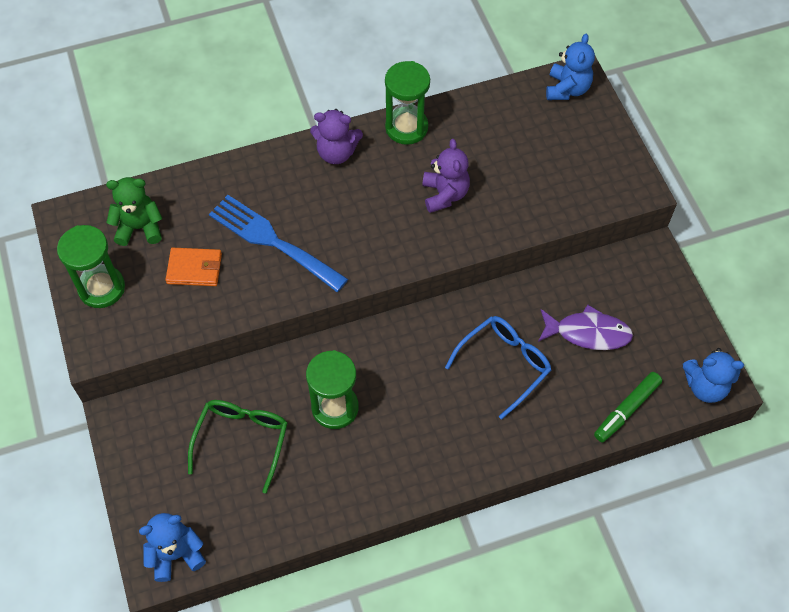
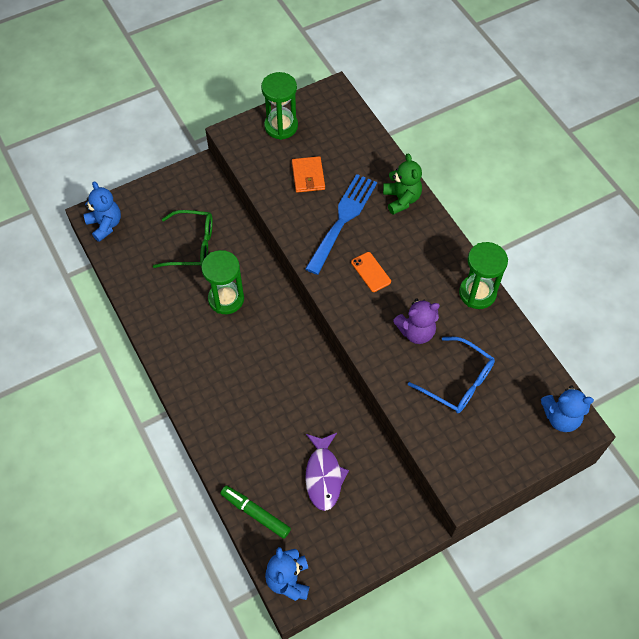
camera: 80 degrees right, 0 degrees up
green teddy bear [106,177,163,246] -> green teddy bear moved to [383,153,422,215]
purple teddy bear [310,109,363,164] -> none
blue glasses [445,316,551,419] -> blue glasses moved to [408,337,495,413]
none -> orange phone [351,252,391,292]

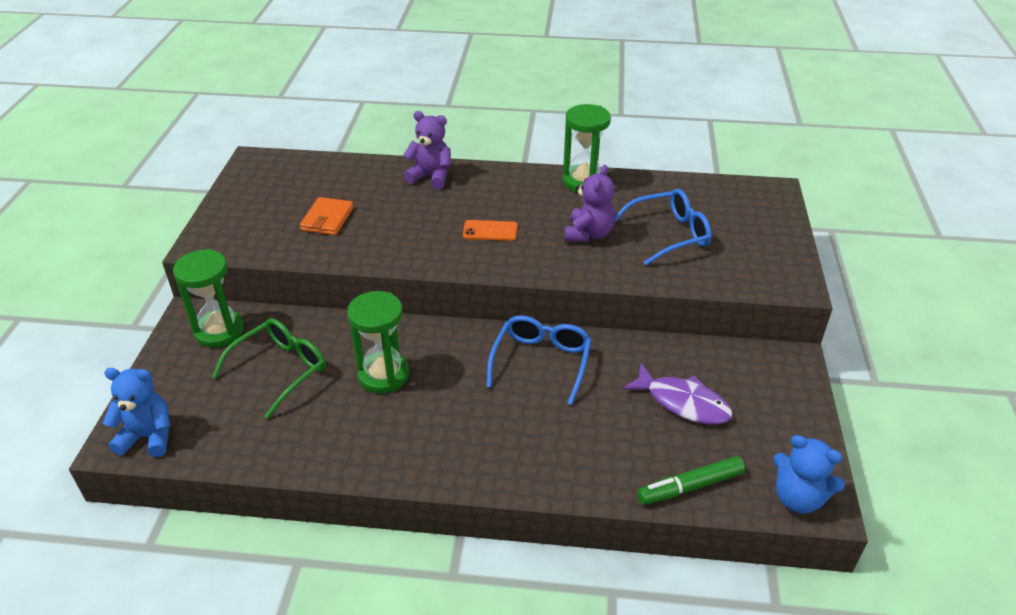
camera: 55 degrees left, 20 degrees down
green hourglass [261,72,298,140] -> green hourglass moved to [173,249,244,348]
orange wallet [292,156,325,193] -> orange wallet turned 75 degrees clockwise [300,197,354,235]
blue fork [305,174,377,275] -> none
green teddy bear [383,153,422,215] -> purple teddy bear [403,111,451,189]
blue teddy bear [541,385,594,432] -> none
none -> blue glasses [486,315,591,405]

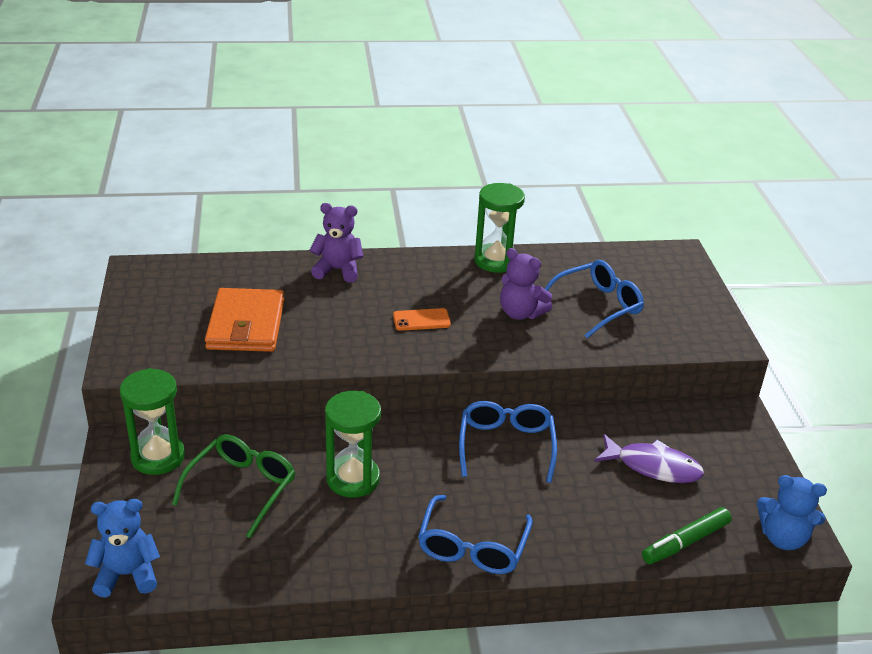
camera: 15 degrees left, 5 degrees down
orange wallet [300,197,354,235] -> orange wallet [205,288,284,352], size x1.65
purple teddy bear [565,165,615,242] -> purple teddy bear turned 120 degrees clockwise [500,248,552,320]
none -> blue glasses [418,495,533,574]

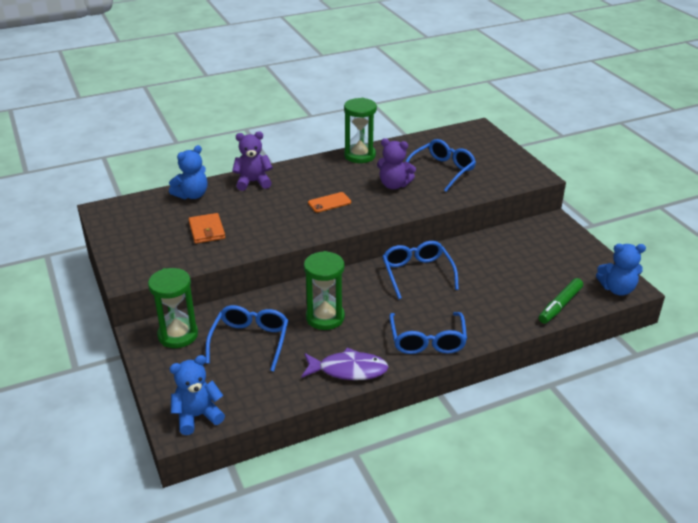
camera: 15 degrees left, 0 degrees up
green glasses [172,435,295,538] -> blue glasses [205,305,288,371]
orange wallet [205,288,284,352] -> orange wallet [189,213,225,244], size x0.61
purple fish [594,434,704,483] -> purple fish moved to [301,348,388,380]
none -> blue teddy bear [169,145,208,200]

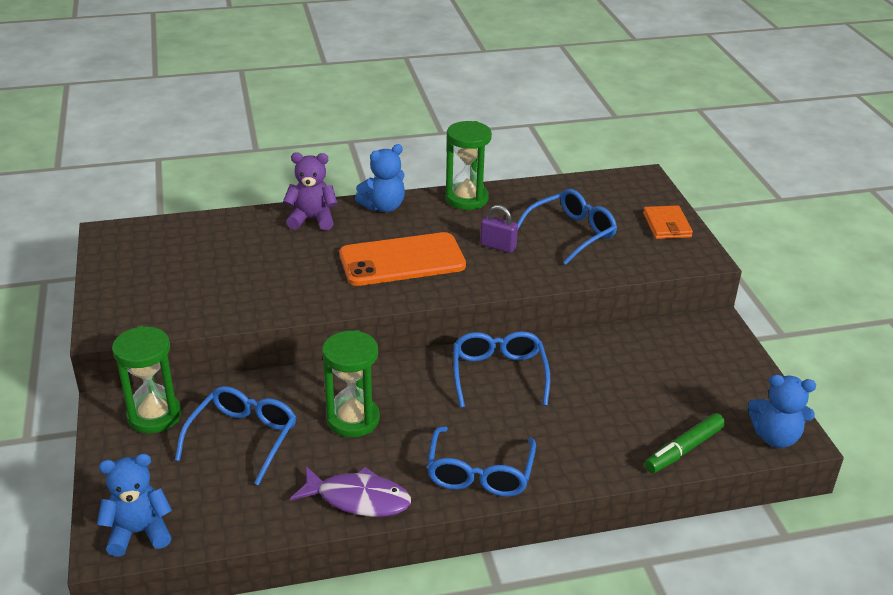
camera: 10 degrees right, 0 degrees up
blue teddy bear [169,145,208,200] -> blue teddy bear moved to [355,144,405,212]
orange wallet [189,213,225,244] -> orange wallet moved to [643,205,693,239]
orange phone [308,192,351,212] -> orange phone [339,232,466,286], size x2.18
purple teddy bear [377,138,416,189] -> purple padlock [480,205,518,253]

